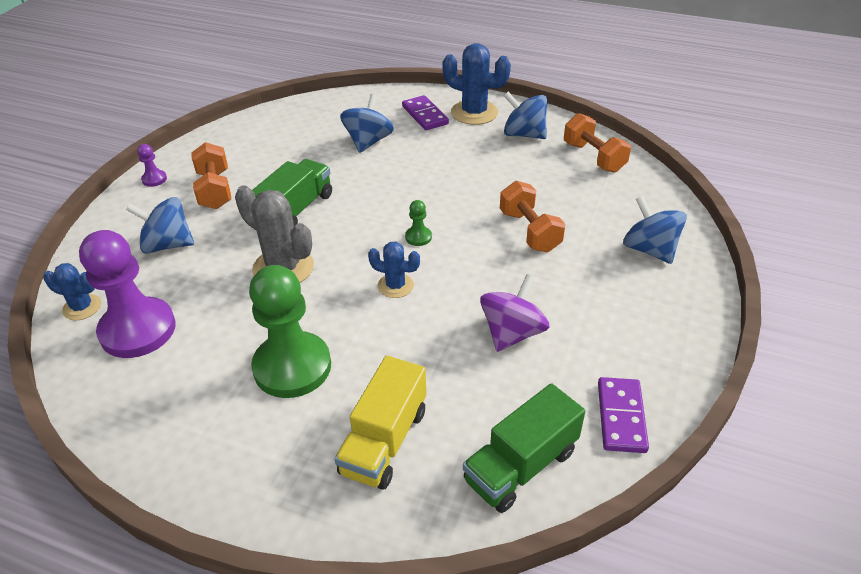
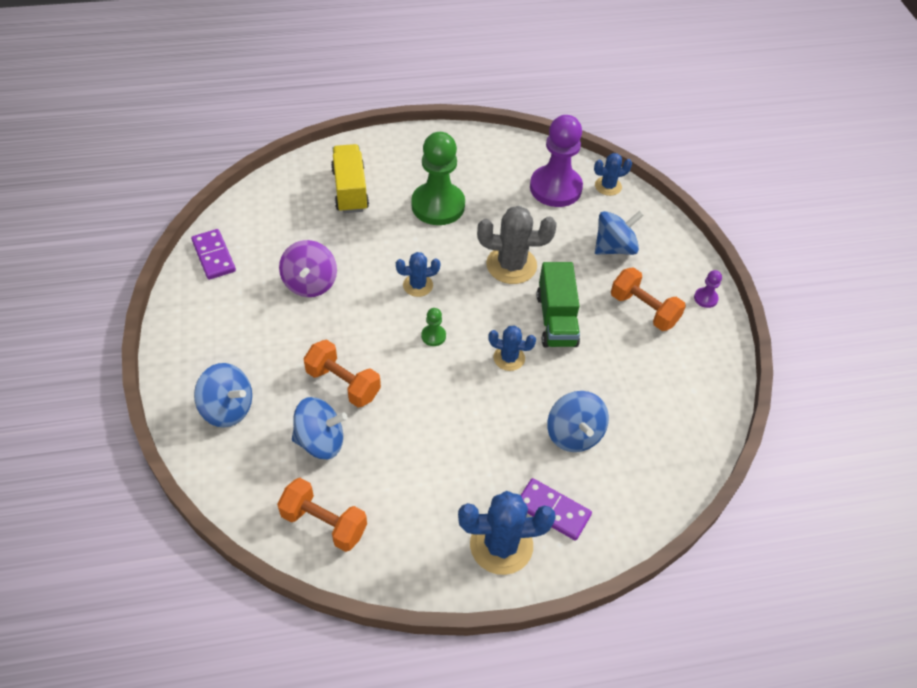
camera: 145 degrees right, 10 degrees up
green truck [463,383,585,513] -> none
blue spinning top [504,92,547,139] -> blue spinning top moved to [292,397,348,459]
none -> blue cactus [488,326,536,371]

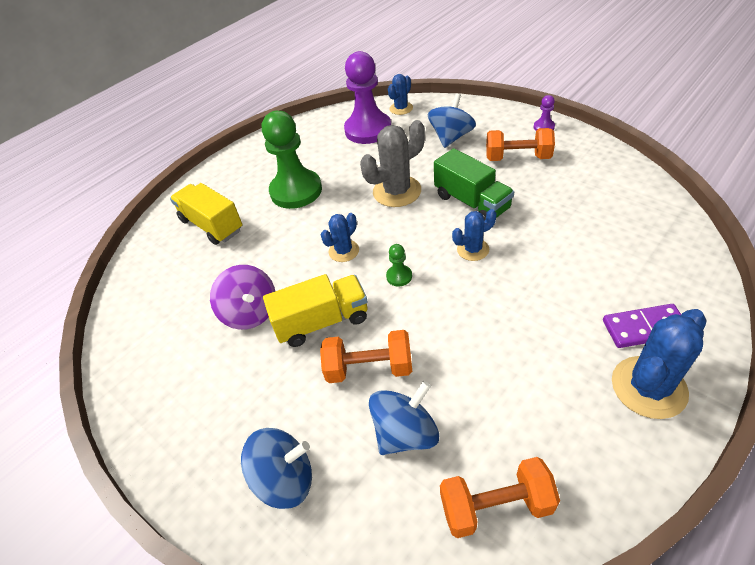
camera: 30 degrees left, 5 degrees down
purple domino [191,229,236,280] -> none
blue spinning top [547,391,609,452] -> none
none -> yellow truck [263,274,368,347]

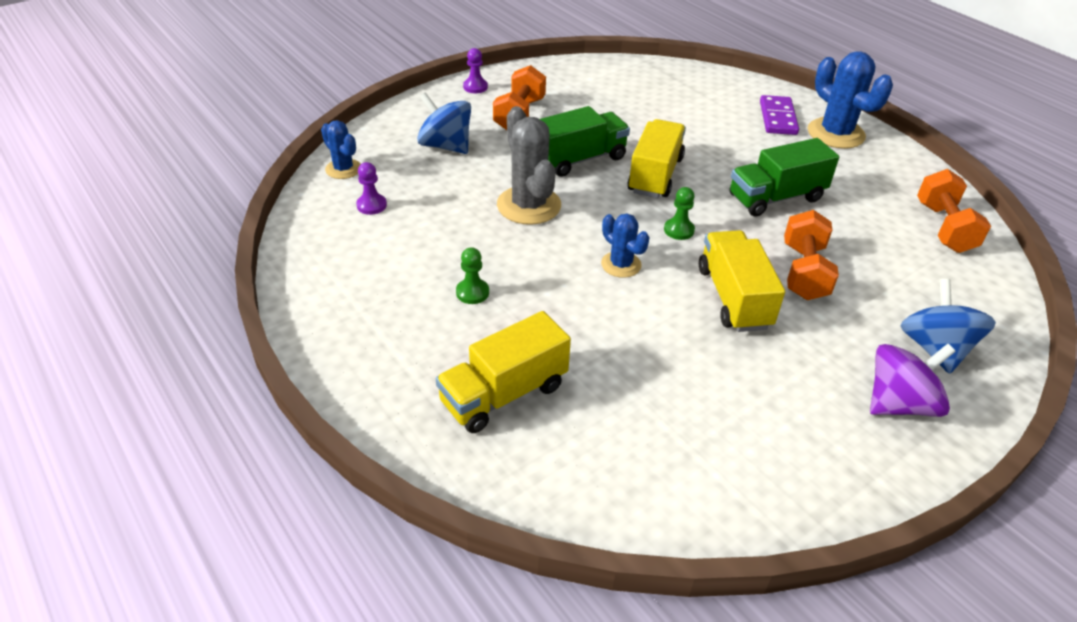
camera: 85 degrees left, 5 degrees down
purple spinning top [210,265,275,330] -> purple spinning top moved to [870,344,956,417]
green pawn [262,111,322,209] -> green pawn [456,247,489,304], size x0.41
purple pawn [344,51,391,144] -> purple pawn [356,162,387,215], size x0.41
blue spinning top [369,381,439,455] -> none
blue cactus [452,209,497,261] -> yellow truck [627,119,686,198]
none -> green truck [730,138,839,217]

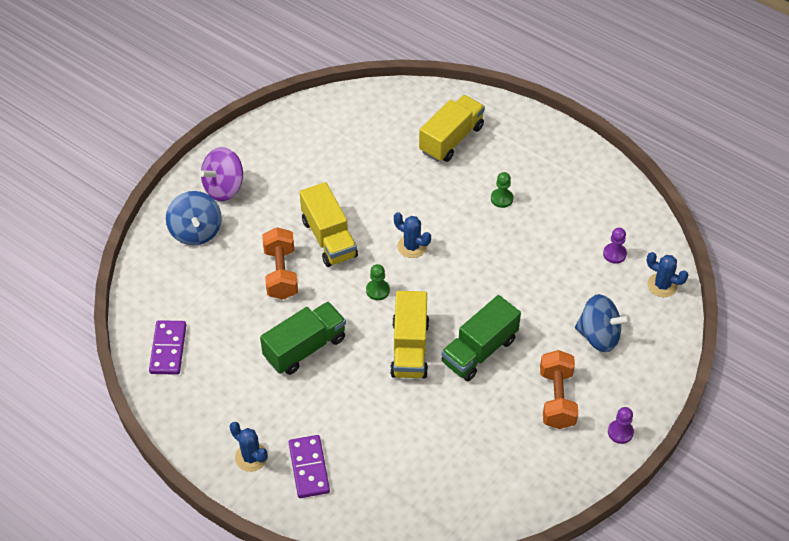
camera: 165 degrees right, 10 degrees up
grey cactus [497,106,561,225] -> none
blue cactus [808,51,893,149] -> blue cactus [230,422,268,472], size x0.58
orange dumbbell [917,169,991,253] -> purple domino [149,320,186,375]

